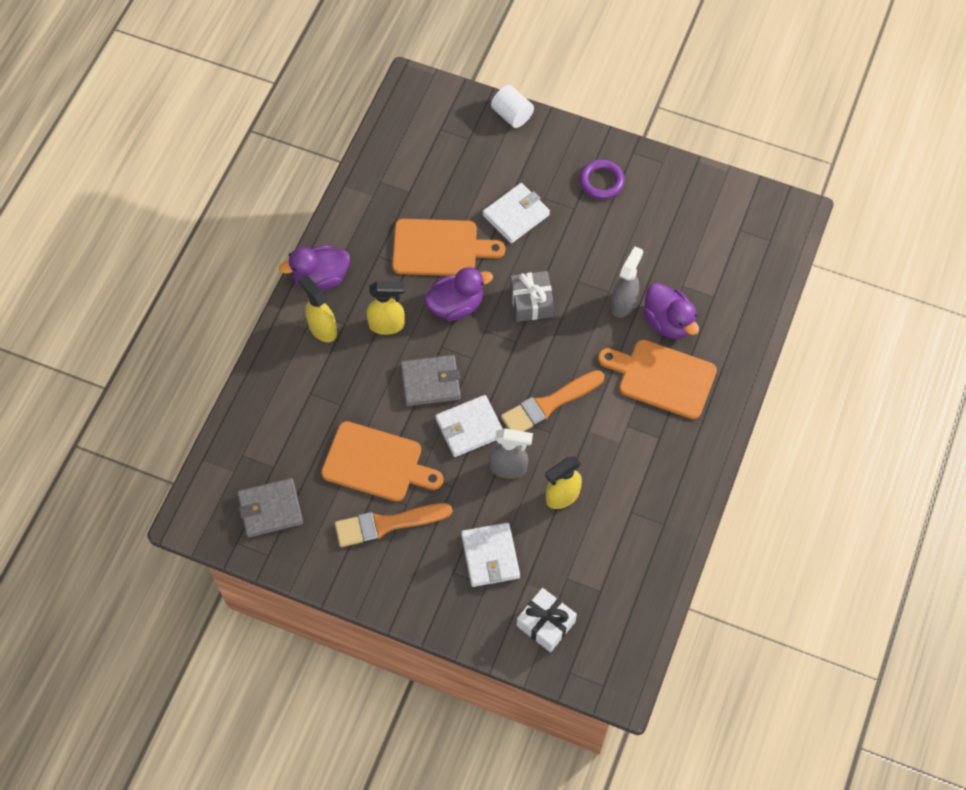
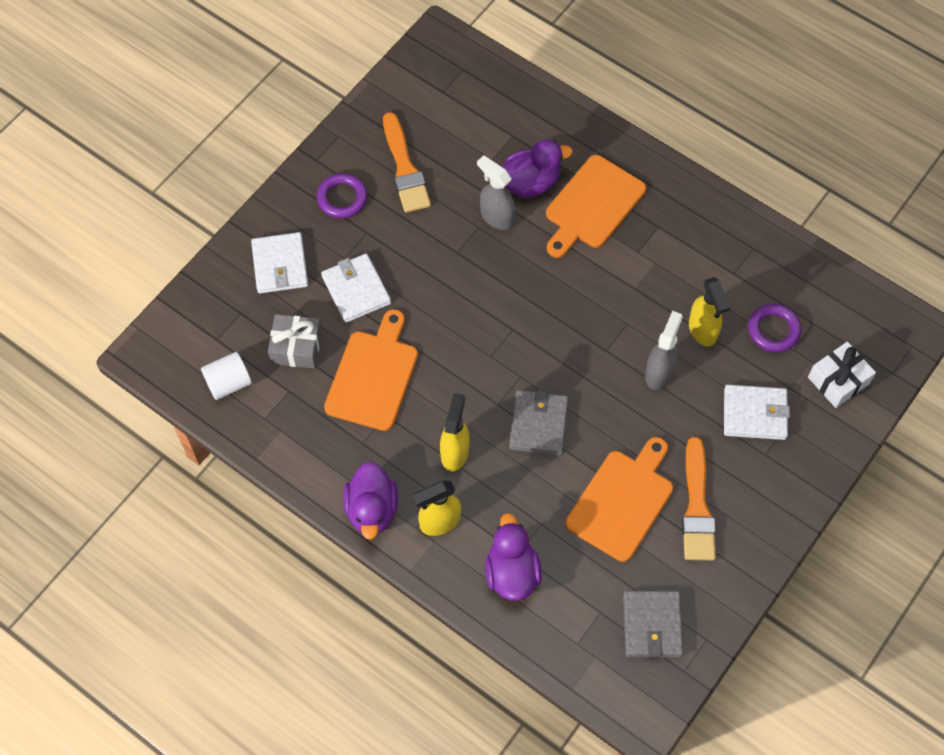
camera: 75 degrees left, 0 degrees up
purple duck [424,267,493,321] -> purple duck moved to [485,513,542,601]
white wallet [435,395,503,457] -> white wallet moved to [251,232,308,293]
white cylinder [491,85,534,128] -> white cylinder moved to [201,352,252,400]
orange brush [501,370,604,432] -> orange brush moved to [383,112,431,213]
grey gift [510,271,554,322] -> grey gift moved to [268,314,322,368]
none -> purple ring [748,304,801,352]

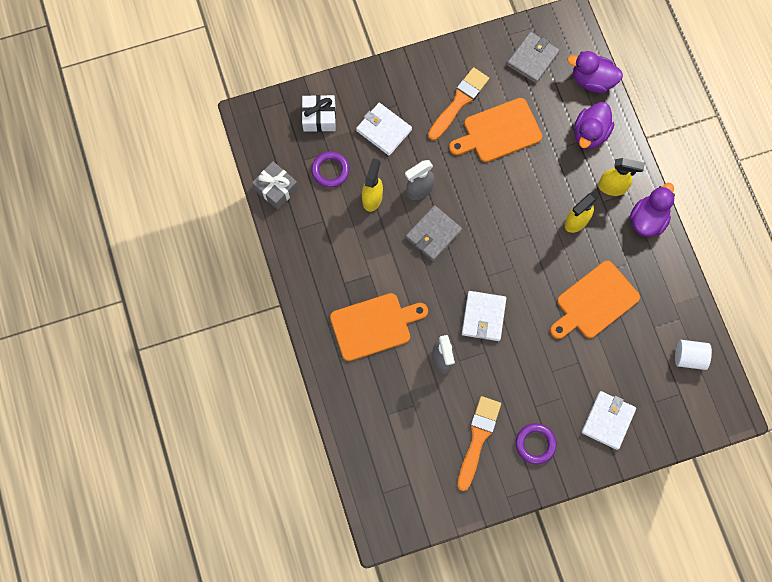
camera: 145 degrees left, 10 degrees up
grey gift [268,314,322,368] -> grey gift moved to [252,161,298,210]
white wallet [321,254,391,323] -> white wallet moved to [462,291,506,341]
purple duck [501,139,572,198] -> purple duck moved to [567,51,623,93]
grey wallet [509,390,569,455] -> grey wallet moved to [405,205,462,261]

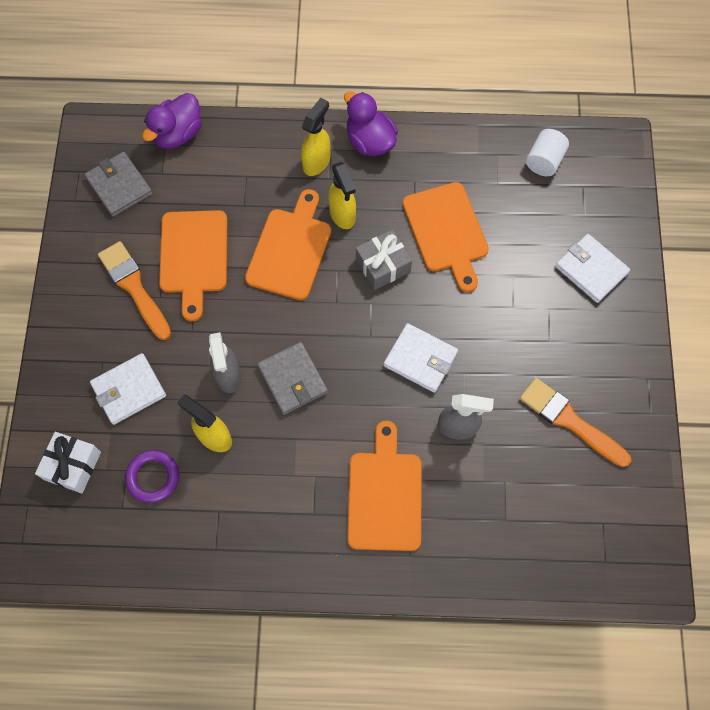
camera: 70 degrees left, 5 degrees down
grey gift [252,161,298,210] -> grey gift moved to [356,230,412,290]
purple ring [516,423,557,464] -> none
purple duck [574,102,614,149] -> none
none -> orange cutting board [245,189,331,300]

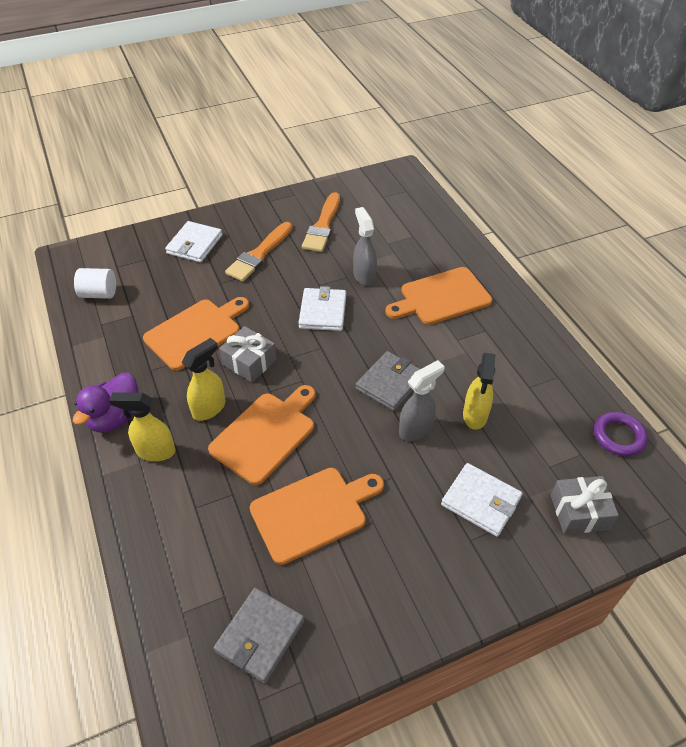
camera: 115 degrees left, 20 degrees down
white gift [35,432,101,494] -> grey gift [551,476,619,534]
orange brush [98,241,171,340] -> orange brush moved to [225,222,293,281]
purple ring [125,450,179,503] -> purple ring moved to [594,412,648,456]
purple duck [142,93,202,149] -> none
orange cutting board [245,189,331,300] -> orange cutting board turned 135 degrees clockwise [208,385,316,485]

